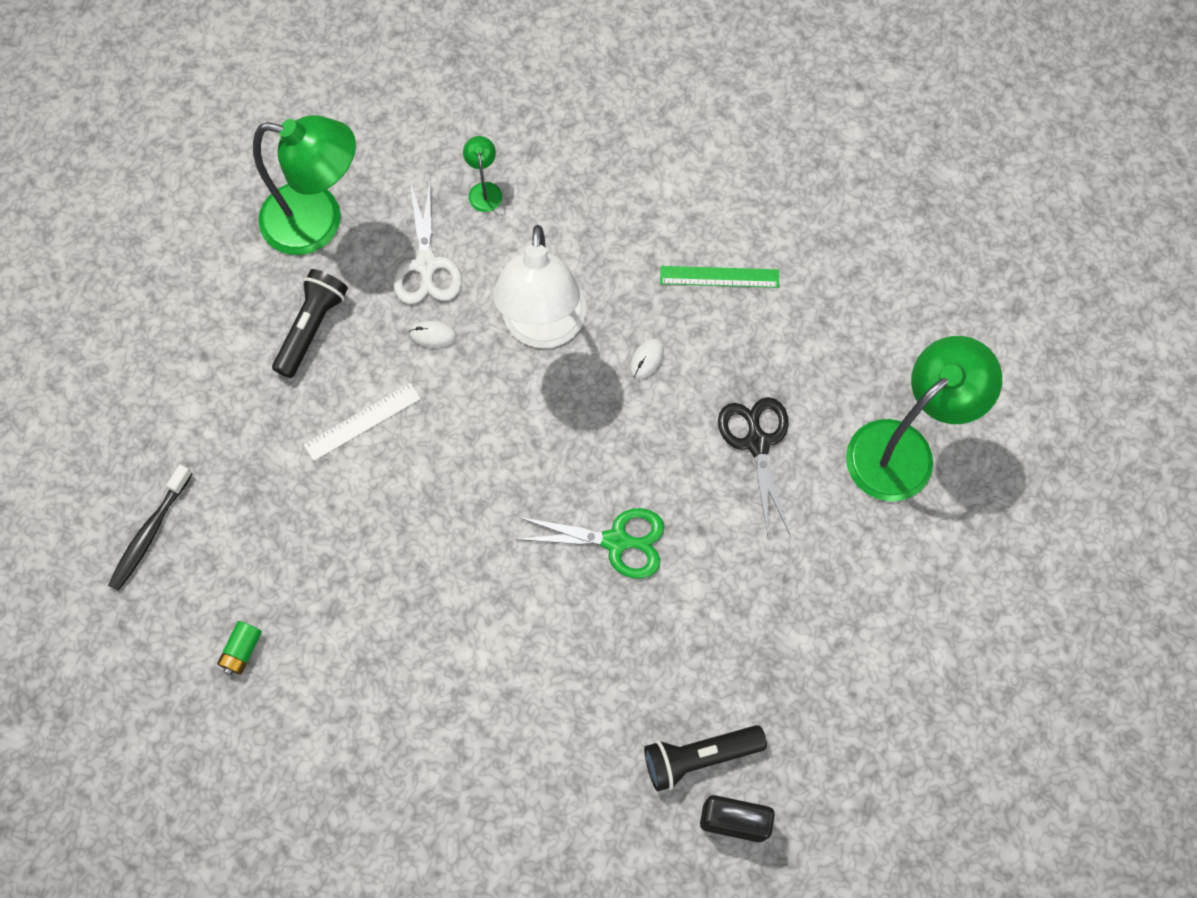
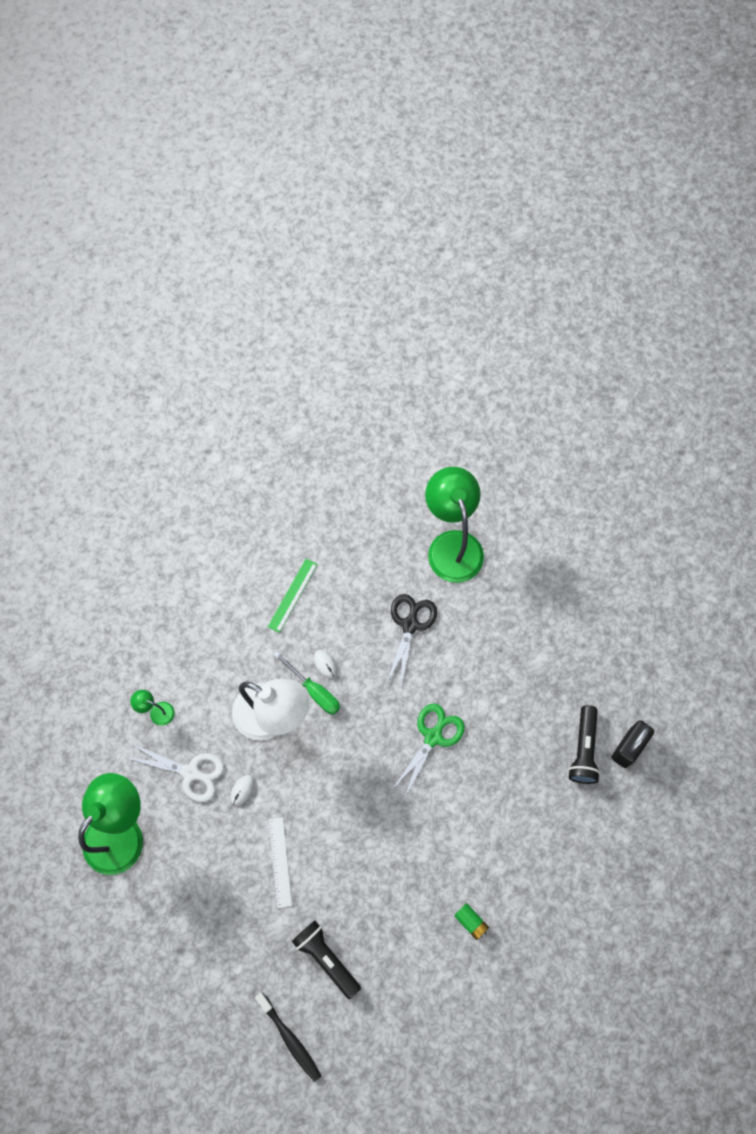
camera: 65 degrees left, 0 degrees up
green battery [217,621,262,675] -> green battery moved to [454,903,489,940]
black flashlight [272,269,348,378] -> black flashlight moved to [292,921,361,999]
black scissors [718,397,790,536] -> black scissors turned 90 degrees clockwise [387,594,437,686]
none -> green screwdriver [274,651,340,714]

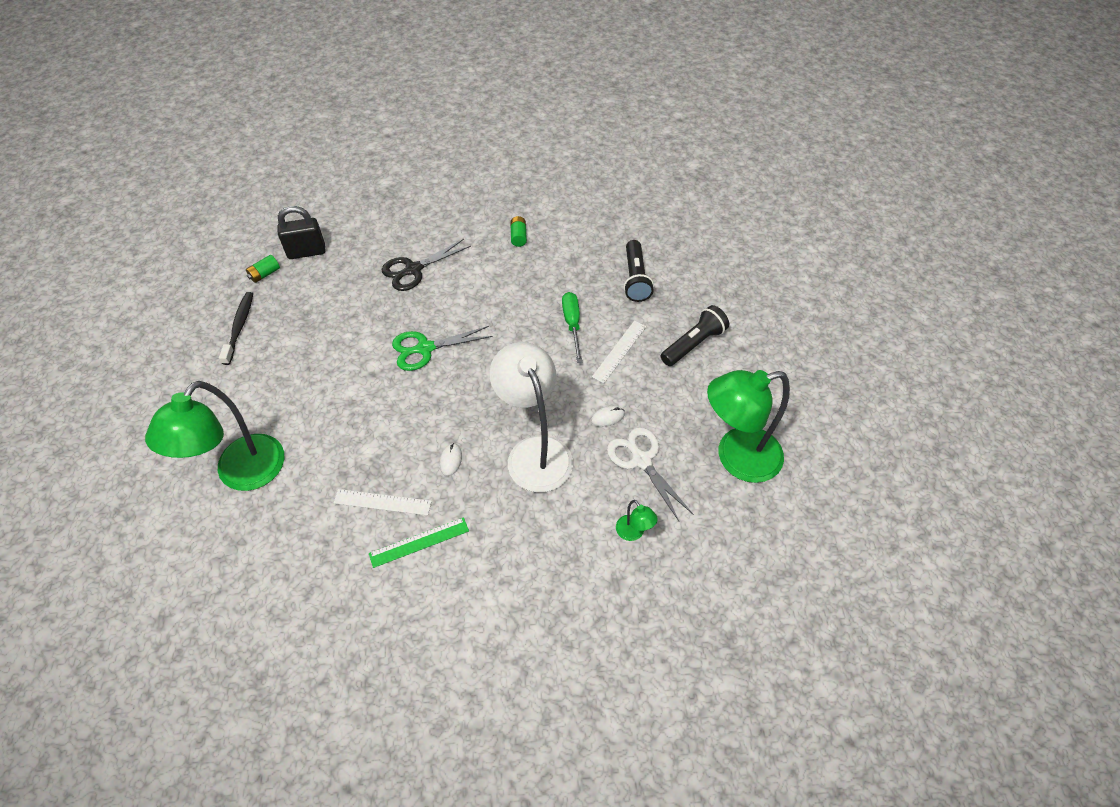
camera: 140 degrees left, 15 degrees down
black toothbrush [255,992,321,1082] -> black toothbrush moved to [219,292,253,365]
green screwdriver [274,651,340,714] -> green screwdriver moved to [562,292,582,363]
black scissors [387,594,437,686] -> black scissors moved to [382,239,471,291]
black flashlight [568,705,600,784] -> black flashlight moved to [661,305,729,366]
none -> green battery [246,255,280,283]
none -> white ruler [334,489,432,516]

